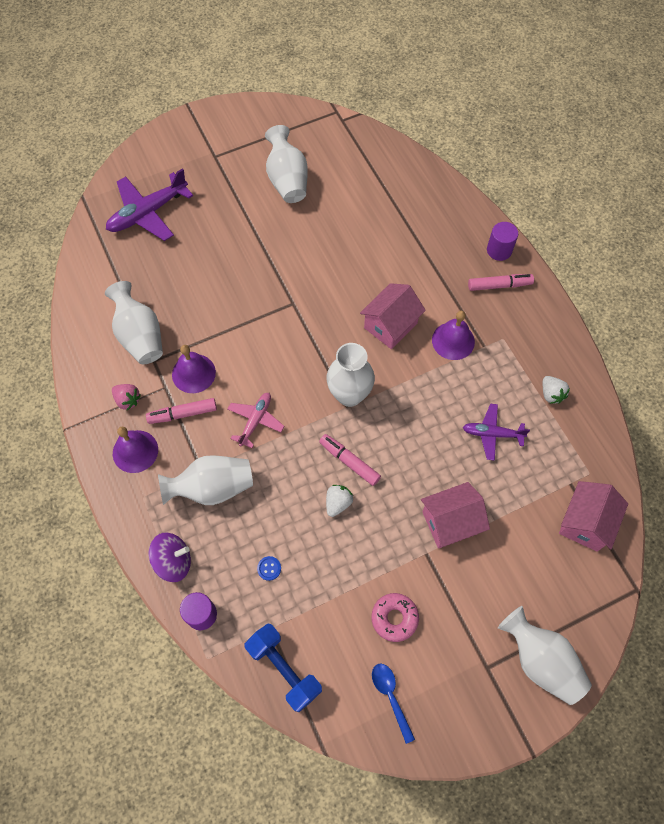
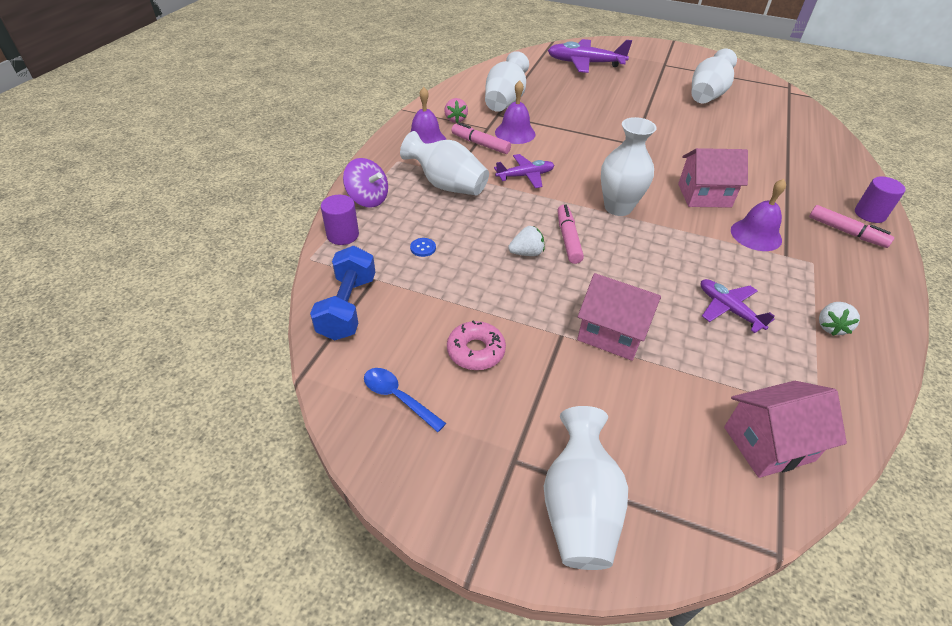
camera: 45 degrees right, 20 degrees down
pink plane [228,393,284,448] -> purple plane [494,154,554,188]
blue spoon [372,663,415,744] -> blue spoon turned 75 degrees counterclockwise [364,368,446,432]

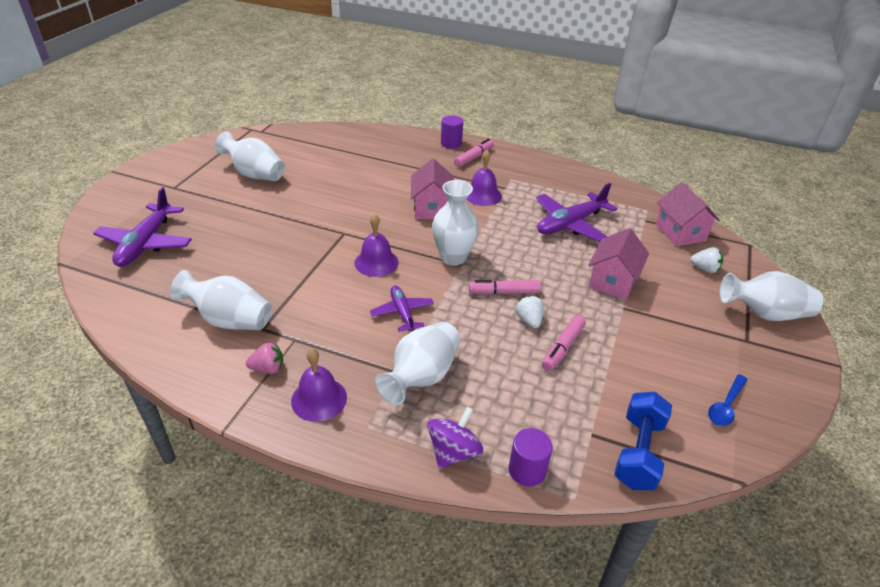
camera: 90 degrees left, 5 degrees down
blue dumbbell [310,246,375,340] -> blue dumbbell turned 75 degrees counterclockwise [614,392,672,490]
blue button [410,238,436,257] -> none
pink donut [447,320,506,370] -> none
pink marker [452,122,511,154] -> pink marker moved to [542,315,586,371]
purple bell [495,80,536,144] -> purple bell moved to [355,214,399,277]
purple plane [701,279,775,333] -> purple plane [536,183,617,242], size x1.68
white strawberry [819,302,860,336] -> white strawberry moved to [690,247,723,273]

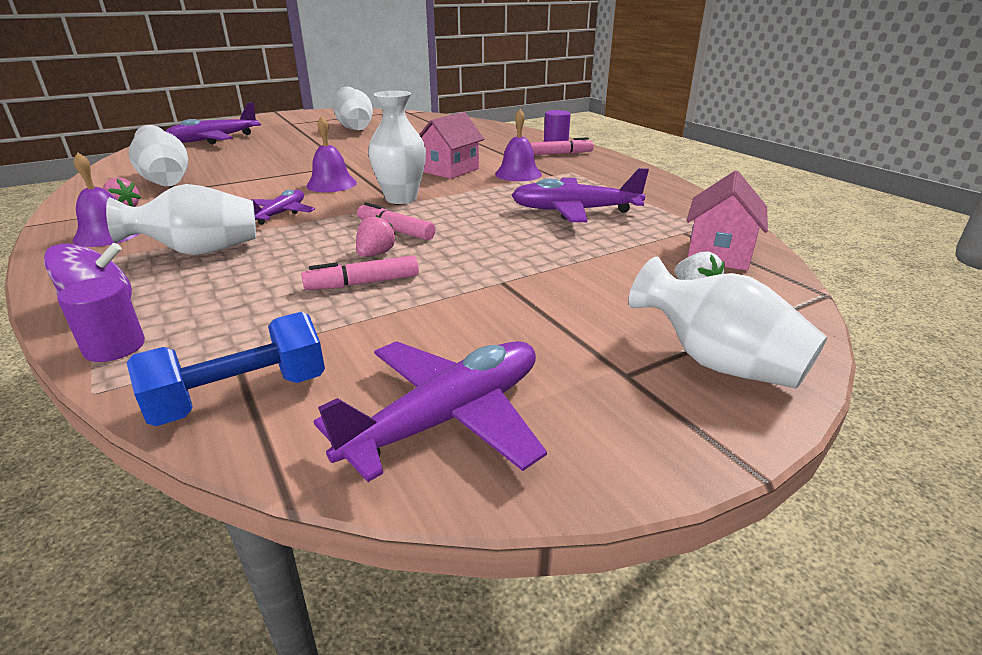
camera: 40 degrees right, 10 degrees down
white strawberry [516,295,544,328] -> pink strawberry [356,215,396,257]
pink house [588,228,649,300] -> none
blue spoon [708,374,748,426] -> purple plane [313,341,547,482]

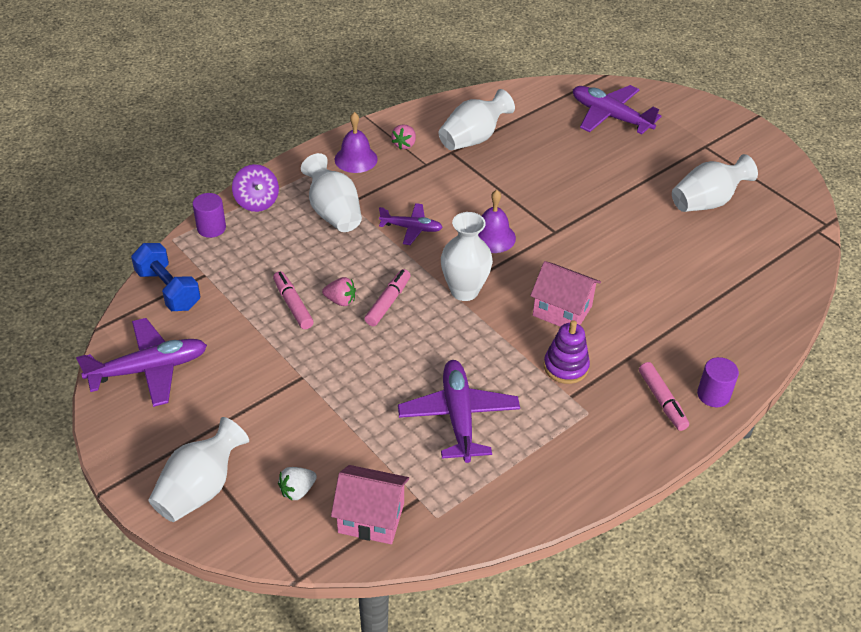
camera: 80 degrees right, 15 degrees up
purple plane [313,341,547,482] -> purple plane turned 60 degrees counterclockwise [76,318,207,407]
purple bell [495,109,542,181] -> purple stacking toy [544,320,590,384]

